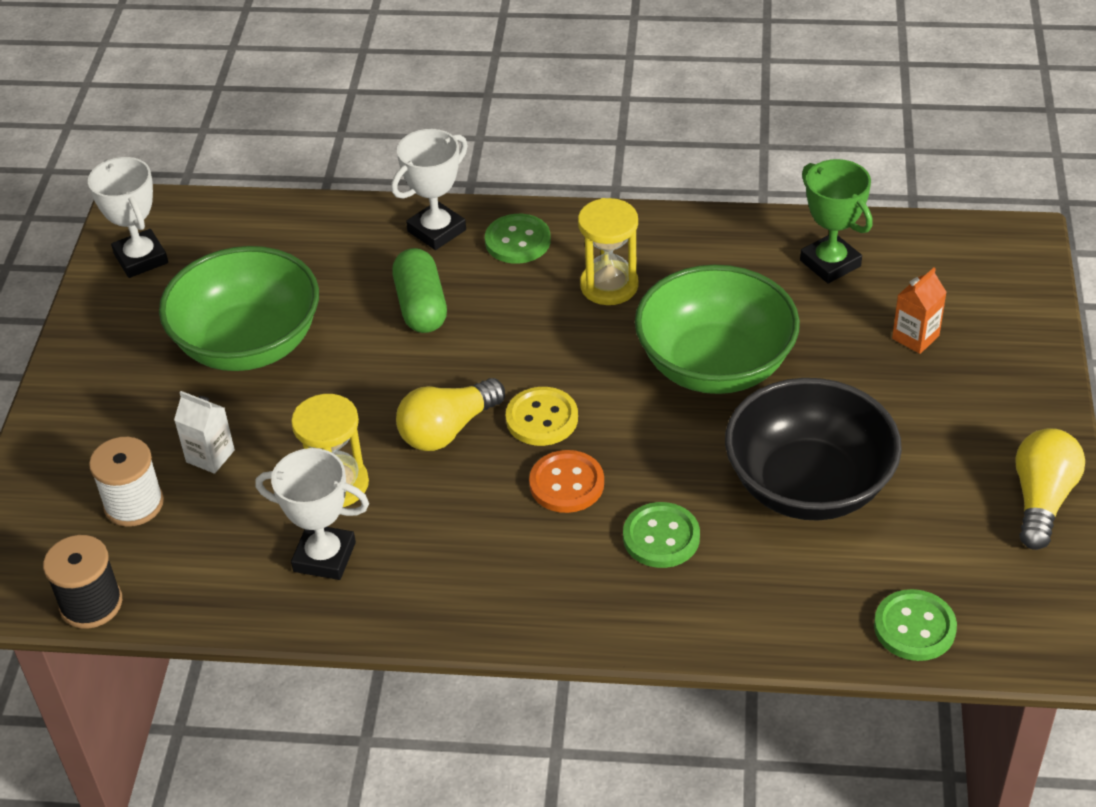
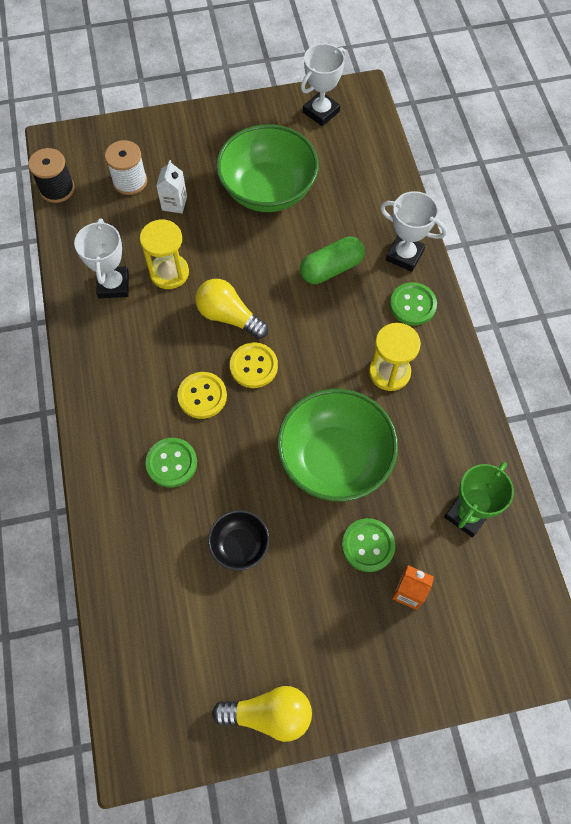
camera: 70 degrees right, 20 degrees up
orange button [529,450,604,513] -> yellow button [177,372,227,419]
black bowl [725,378,902,521] -> black bowl [208,510,269,571], size x0.50
green button [874,589,957,661] -> green button moved to [342,518,395,572]

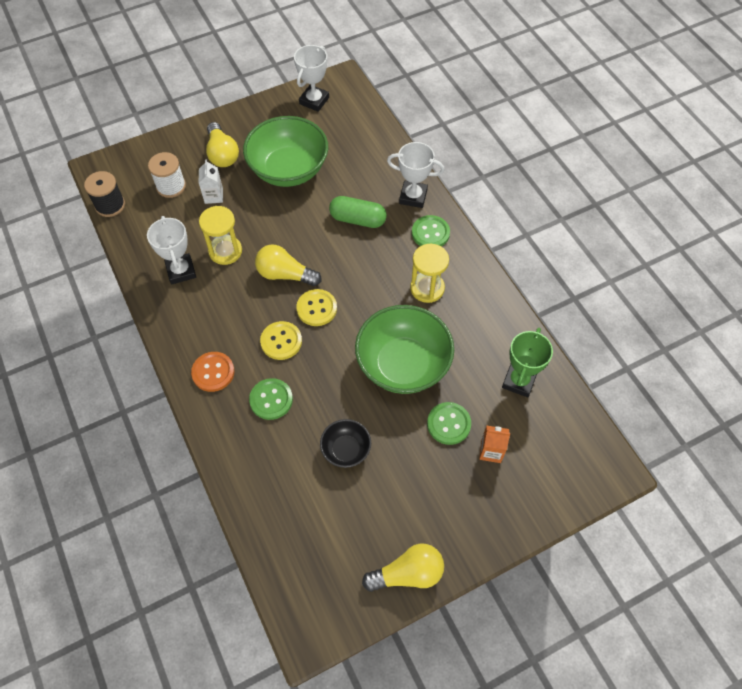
camera: 15 degrees left, 5 degrees down
green capsule [300,237,365,284] -> green capsule turned 60 degrees clockwise [329,196,387,228]
none -> orange button [191,352,235,392]
none -> yellow light bulb [206,122,239,167]

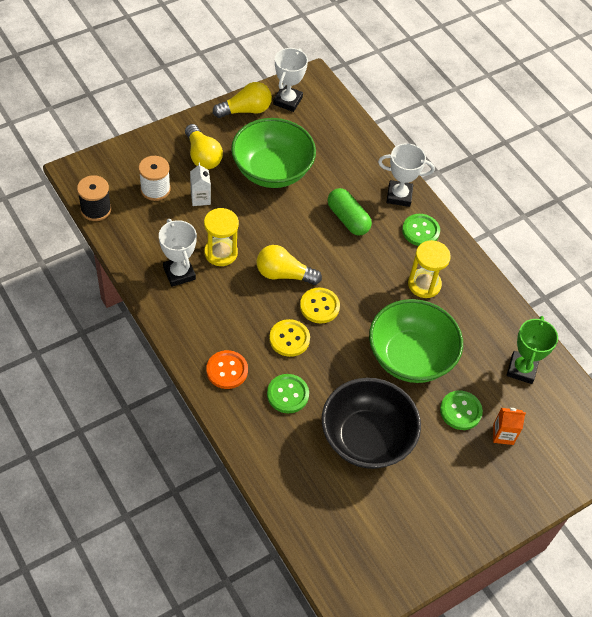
camera: 10 degrees left, 5 degrees down
black bowl [320,419,371,468] -> black bowl [322,378,421,469], size x2.00
green capsule [329,196,387,228] -> green capsule turned 45 degrees clockwise [328,188,372,235]
yellow light bulb [362,544,444,592] -> yellow light bulb moved to [213,82,272,118]

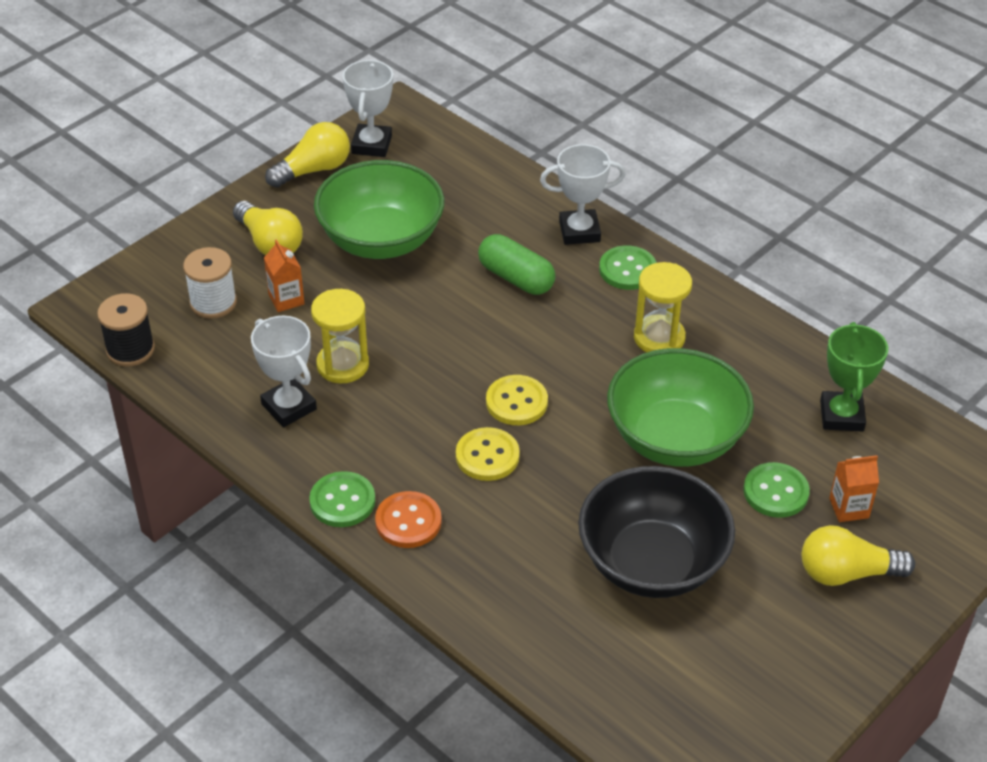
camera: 10 degrees left, 10 degrees down
white carton [190,163,211,206] -> orange carton [264,239,304,312]
yellow light bulb [257,245,322,285] -> yellow light bulb moved to [802,525,915,586]
green button [267,374,309,413] -> green button moved to [309,471,375,527]

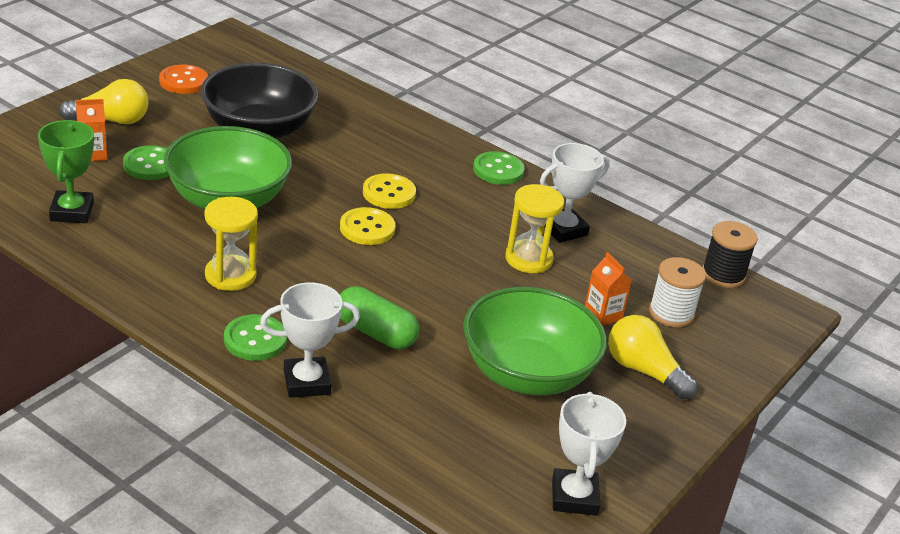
camera: 170 degrees right, 10 degrees down
white trophy [251,316,317,427] -> white trophy turned 75 degrees counterclockwise [540,143,610,243]
yellow light bulb [265,122,350,188] -> none
orange button [375,491,442,548] -> orange button moved to [159,65,208,94]

